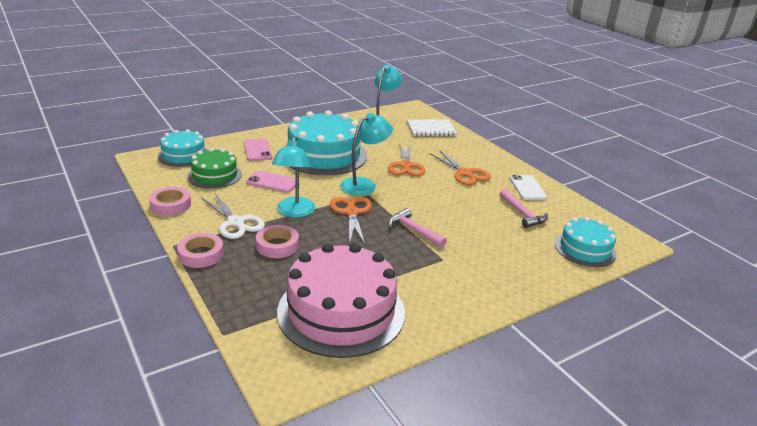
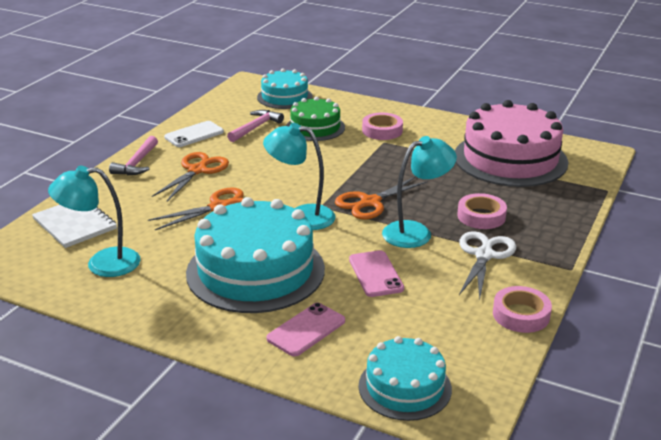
camera: 120 degrees left, 0 degrees up
pink tape [177,233,224,268] -> pink tape moved to [362,113,403,140]
green cake [188,148,242,189] -> green cake moved to [286,97,345,141]
pink hammer [388,208,447,248] -> pink hammer moved to [109,136,158,175]

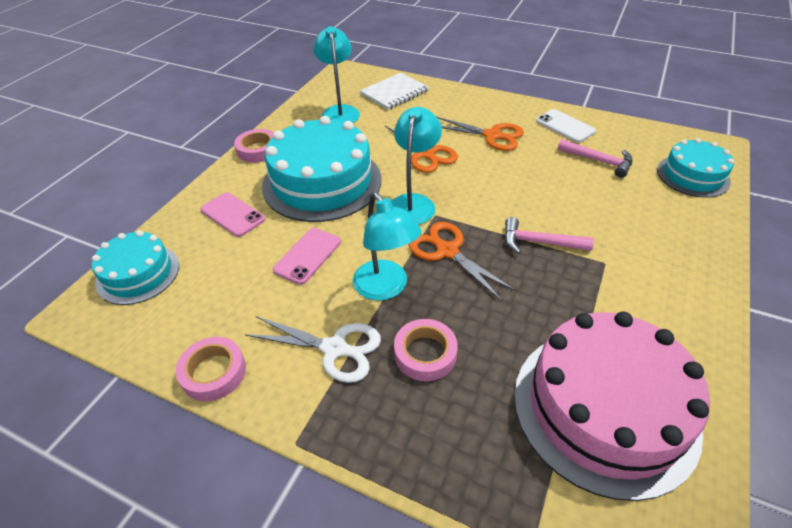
camera: 90 degrees right, 15 degrees up
pink hammer [109,136,158,175] -> pink hammer moved to [504,217,594,254]
green cake [286,97,345,141] -> none
pink phone [349,250,404,297] -> pink phone turned 45 degrees counterclockwise [273,228,341,285]
pink tape [362,113,403,140] -> pink tape moved to [234,129,274,163]

